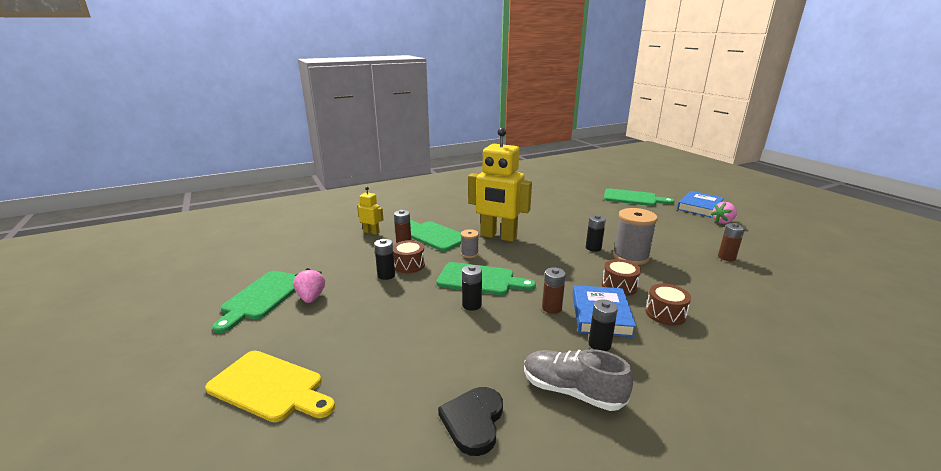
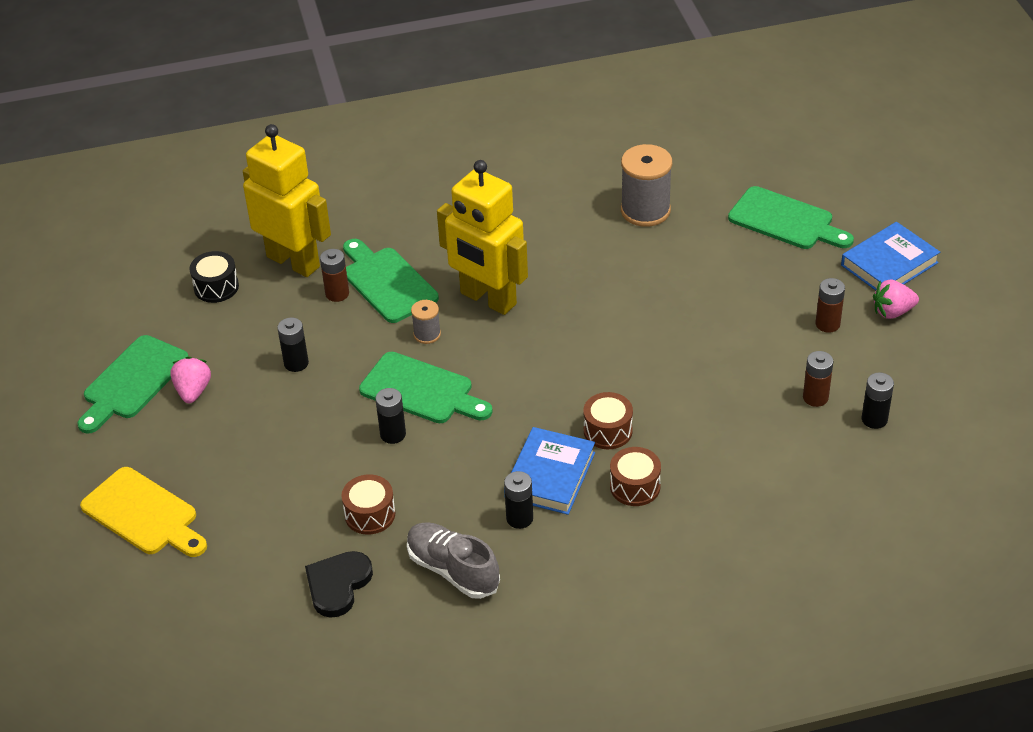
camera: 15 degrees right, 20 degrees up
yellow robot [357,187,384,235] -> yellow robot [243,124,331,277], size x2.20
brown drum [393,240,425,273] -> brown drum moved to [342,474,395,535]
brown battery [542,267,566,314] -> brown battery moved to [815,278,845,333]
black battery [586,215,606,252] -> black battery moved to [862,372,894,429]
grey spool [613,208,658,265] -> grey spool moved to [621,144,672,227]
none -> black drum [189,251,239,303]

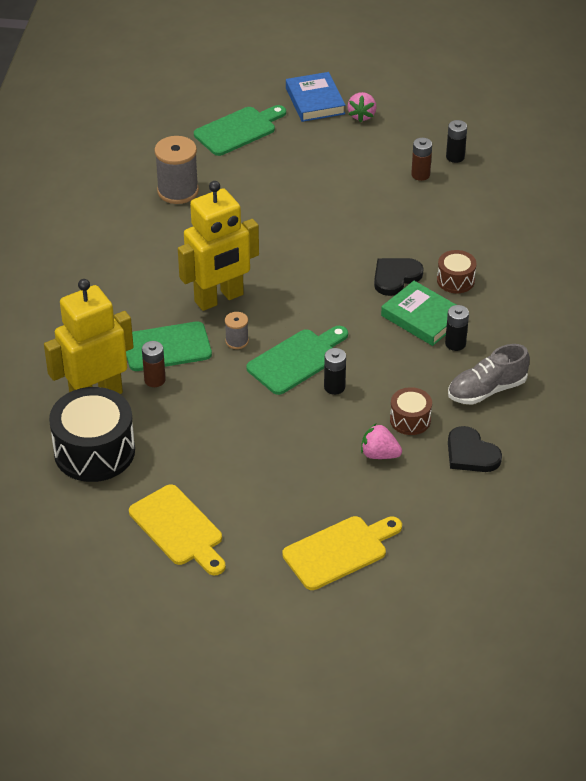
camera: 70 degrees left, 0 degrees up
green cutting board [77,335,188,434] -> yellow cutting board [129,484,225,575]
pink strawberry [170,356,211,403] -> pink strawberry moved to [361,424,402,459]
black drum [189,251,239,303] -> black drum [49,387,135,482], size x1.94
black battery [277,318,309,372] -> none
blue book [504,427,595,515] -> green book [381,281,456,346]
brown drum [583,392,633,449] -> black heart [374,258,424,296]
brown battery [815,278,845,333] -> none

